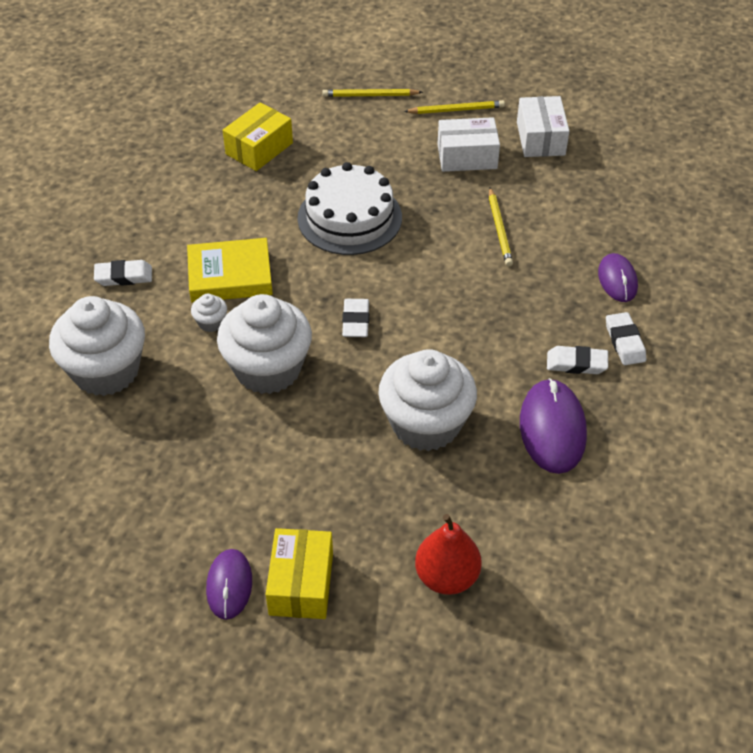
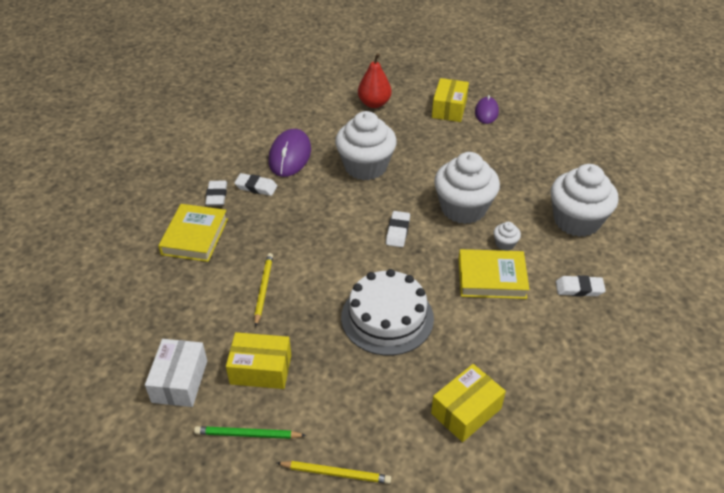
camera: 170 degrees left, 5 degrees down
yellow pencil [404,100,505,114] -> green pencil [194,426,306,439]
white box [437,117,500,172] -> yellow box [226,332,291,389]
purple mouse [598,253,638,302] -> yellow book [158,204,228,262]

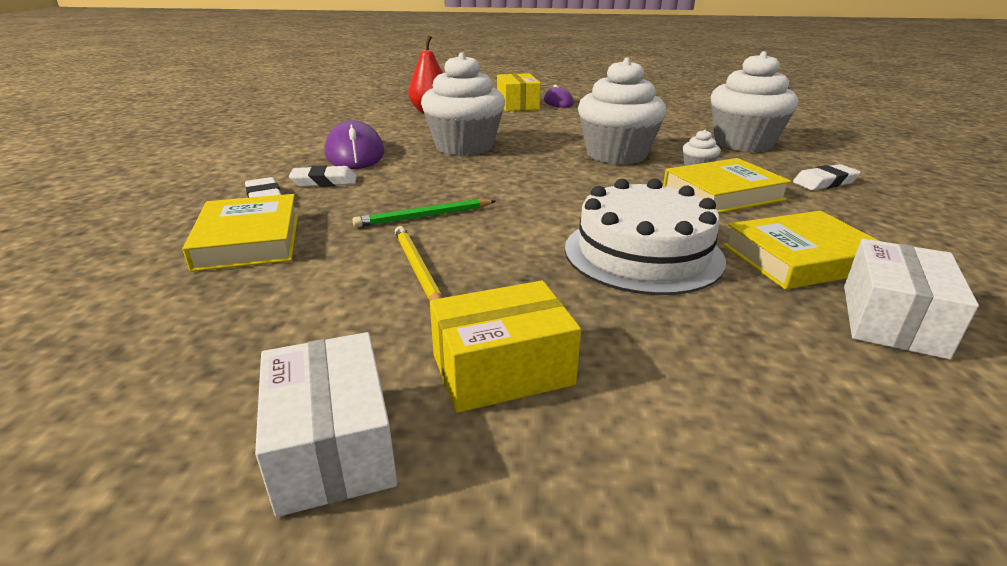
camera: 25 degrees left, 15 degrees down
green pencil [194,426,306,439] -> green pencil moved to [352,199,496,227]
yellow pencil [277,461,391,484] -> none
white eraser [386,211,410,247] -> none
yellow box [431,364,506,442] -> white box [844,239,979,360]
none -> yellow book [723,211,879,290]

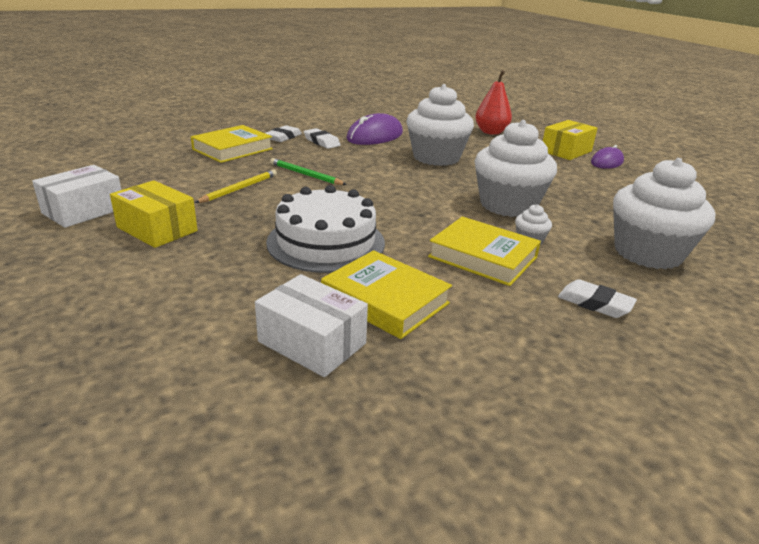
camera: 55 degrees right, 0 degrees up
white box [844,239,979,360] -> white box turned 45 degrees clockwise [255,274,368,377]

